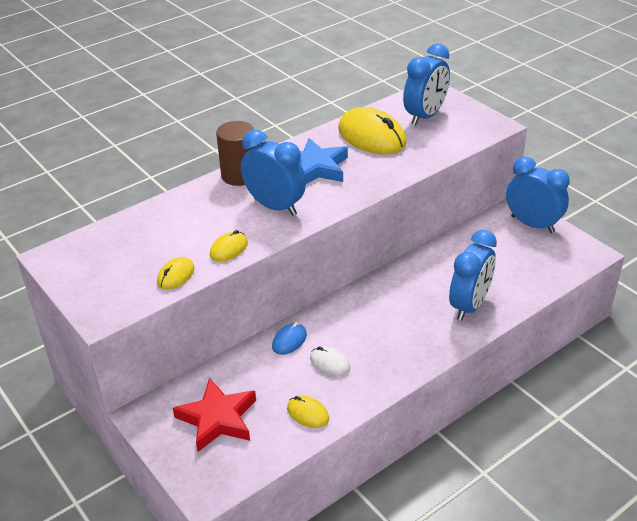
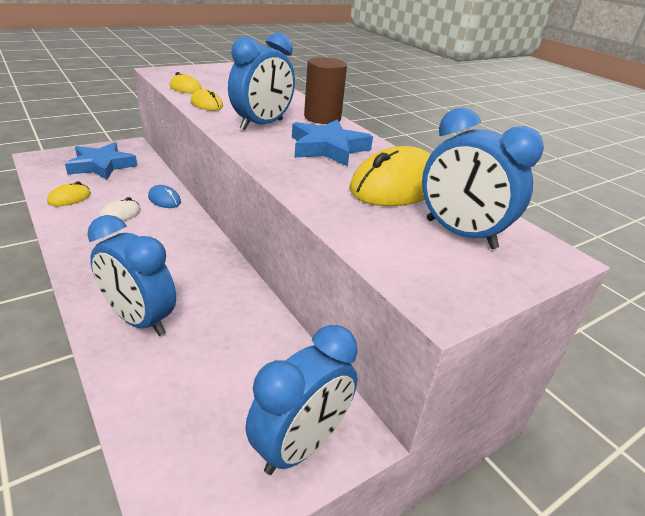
camera: 90 degrees right, 5 degrees down
red star [173,378,256,452] -> blue star [65,142,137,180]

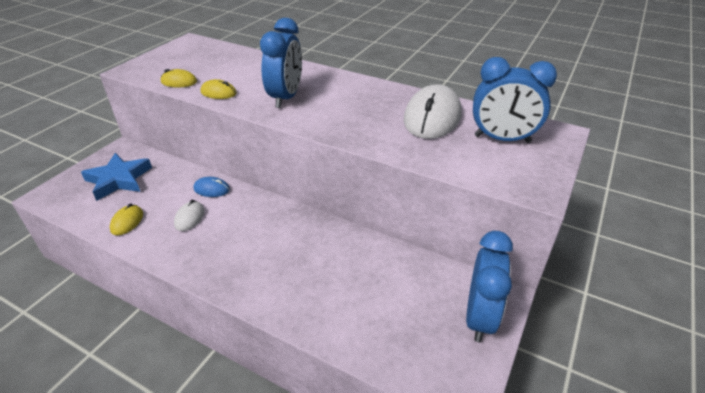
camera: 25 degrees left, 5 degrees up
blue clock [87,215,176,336] -> none
blue star [292,120,373,167] -> none
brown cylinder [304,57,347,124] -> none
yellow mouse [349,146,431,206] -> white mouse [404,84,462,139]

